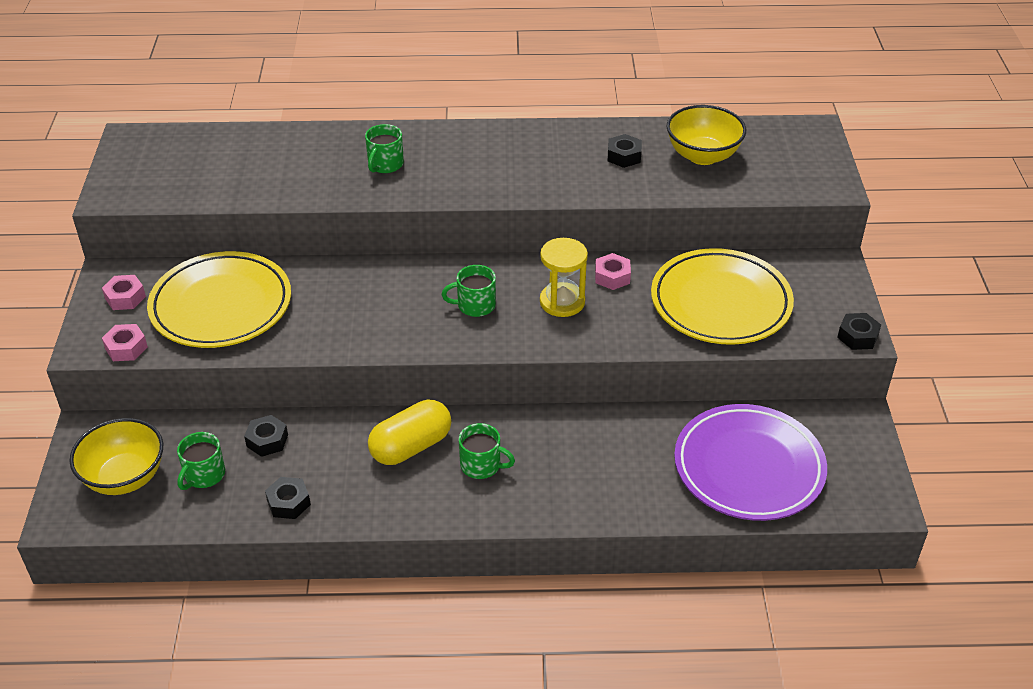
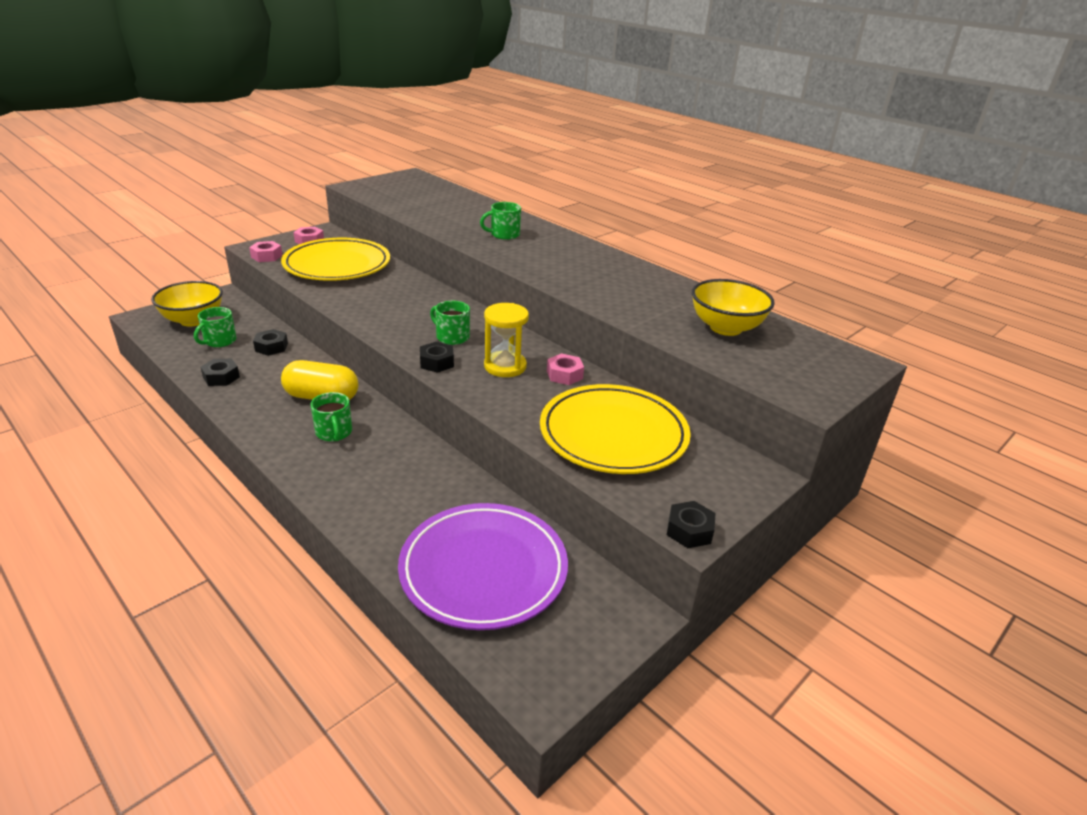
camera: 45 degrees right, 10 degrees down
green mug [177,432,225,490] -> green mug turned 45 degrees counterclockwise [194,307,236,347]
black nut [608,134,642,168] -> black nut moved to [420,342,454,373]

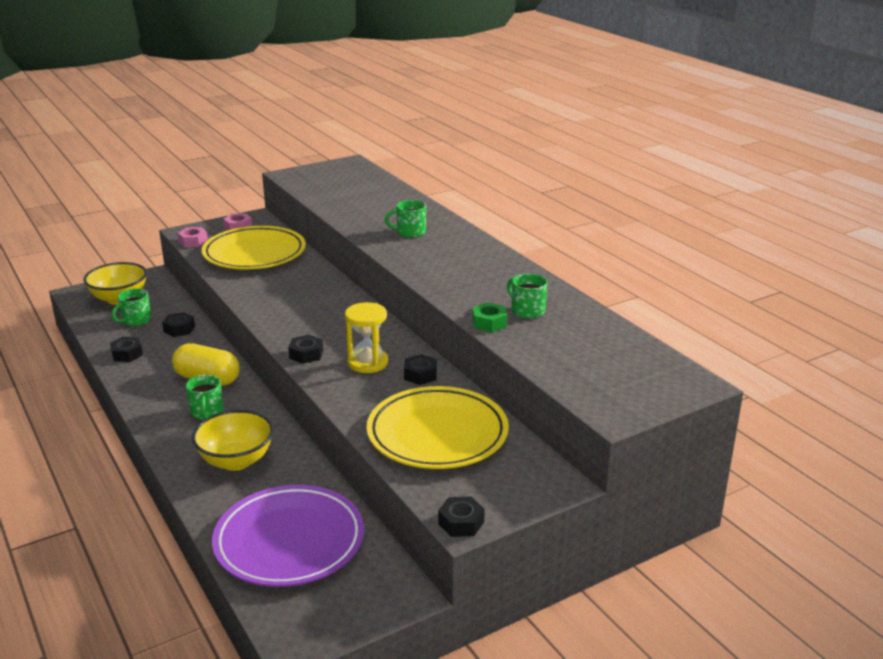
camera: 15 degrees right, 5 degrees down
green mug [430,301,470,345] -> green mug moved to [507,274,547,319]
pink nut [547,353,584,385] -> black nut [404,354,437,385]
yellow bowl [692,279,775,336] -> yellow bowl moved to [192,410,274,471]
none -> green nut [472,302,507,332]

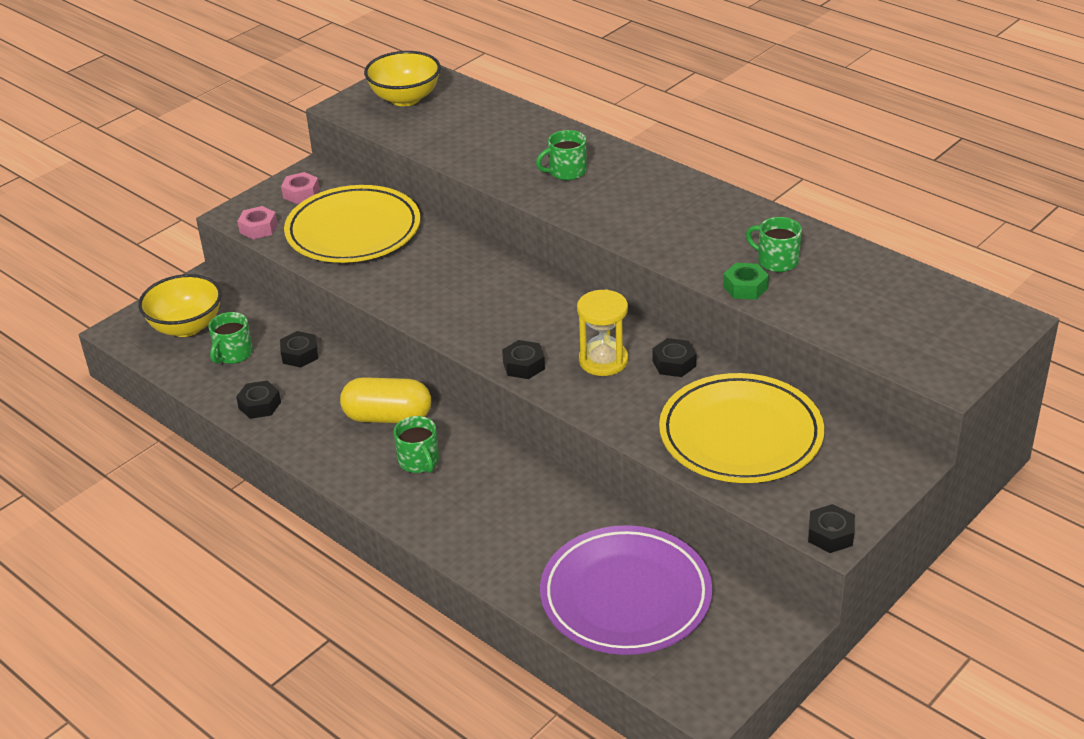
camera: 15 degrees left, 10 degrees up
yellow bowl [192,410,274,471] -> yellow bowl moved to [364,51,441,106]

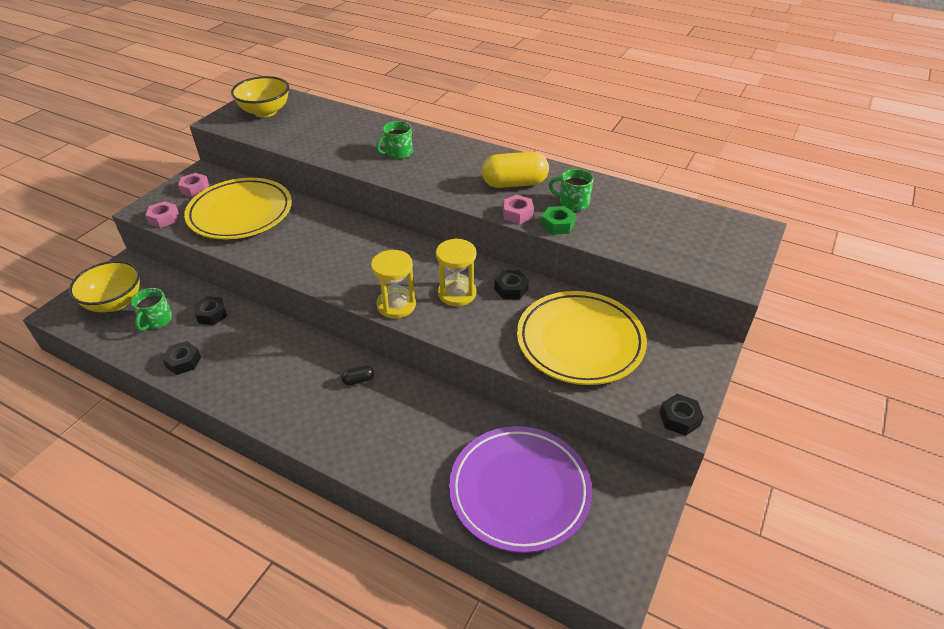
camera: 15 degrees left, 5 degrees up
yellow capsule [340,377,431,423] -> yellow capsule moved to [482,152,549,188]
green mug [394,416,439,473] -> none
black nut [502,340,545,379] -> yellow hourglass [371,250,416,318]
none -> black capsule [341,365,374,385]
none -> pink nut [503,195,534,224]

